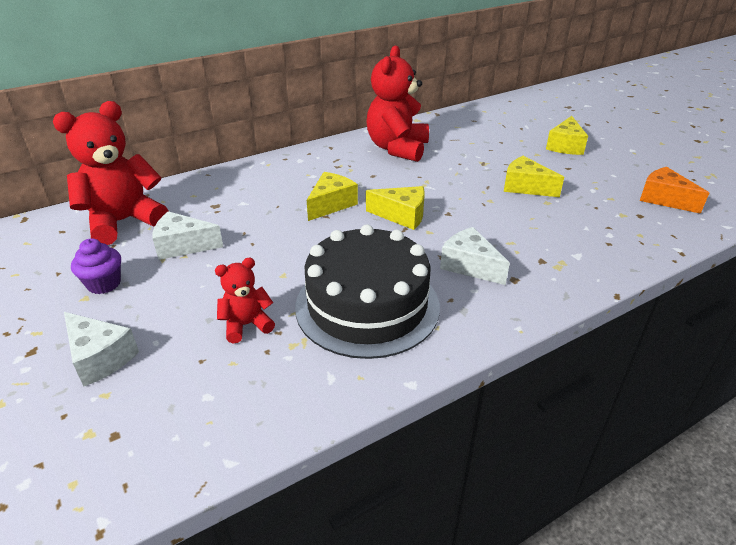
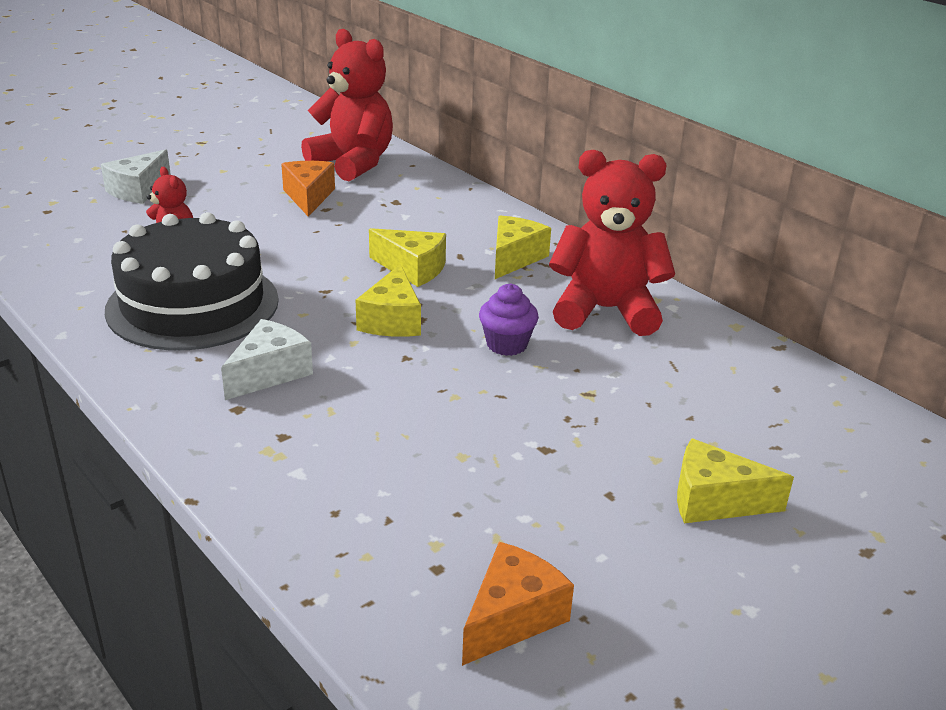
camera: 80 degrees right, 5 degrees down
purple cupcake [71,238,121,294] -> purple cupcake moved to [479,284,539,356]
white cheese [152,211,223,260] -> orange cheese [281,161,335,217]
yellow cheese [504,156,564,197] -> yellow cheese moved to [495,216,551,279]

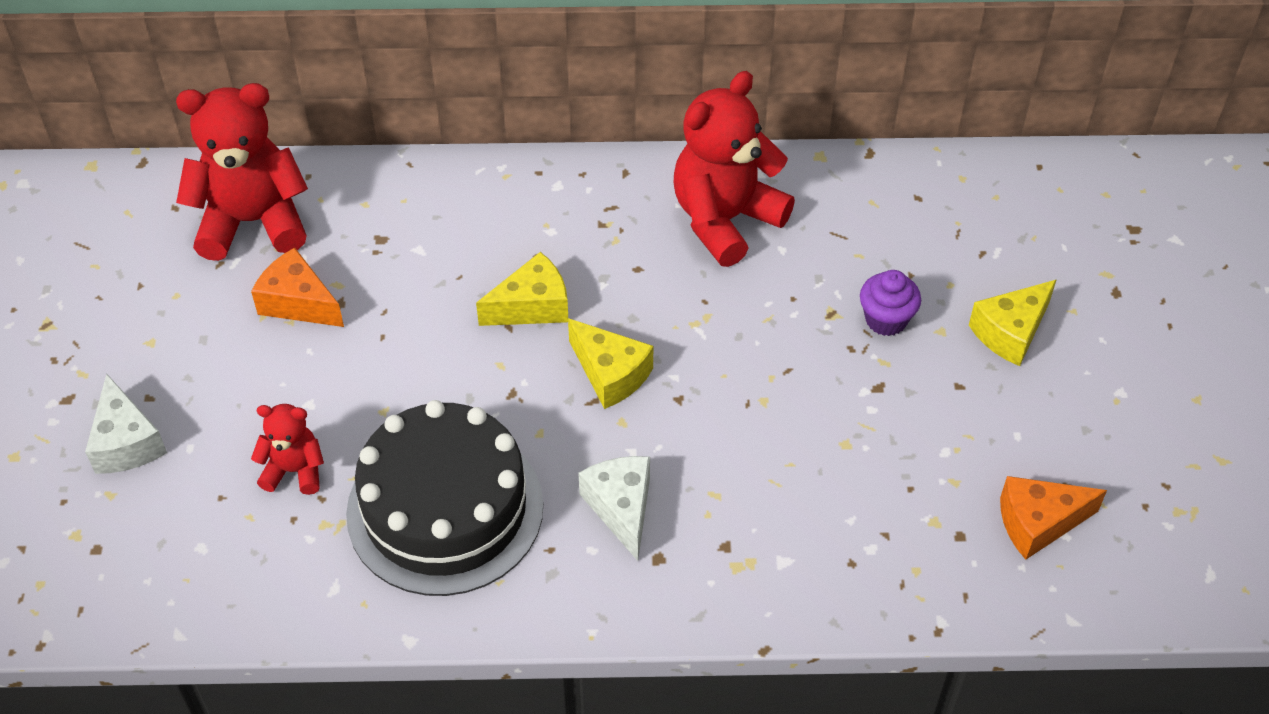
camera: 50 degrees left, 20 degrees up
orange cheese [462,542,574,666] -> orange cheese turned 90 degrees counterclockwise [1000,476,1107,560]
purple cupcake [479,284,539,356] -> purple cupcake moved to [860,270,921,336]
yellow cheese [495,216,551,279] -> none

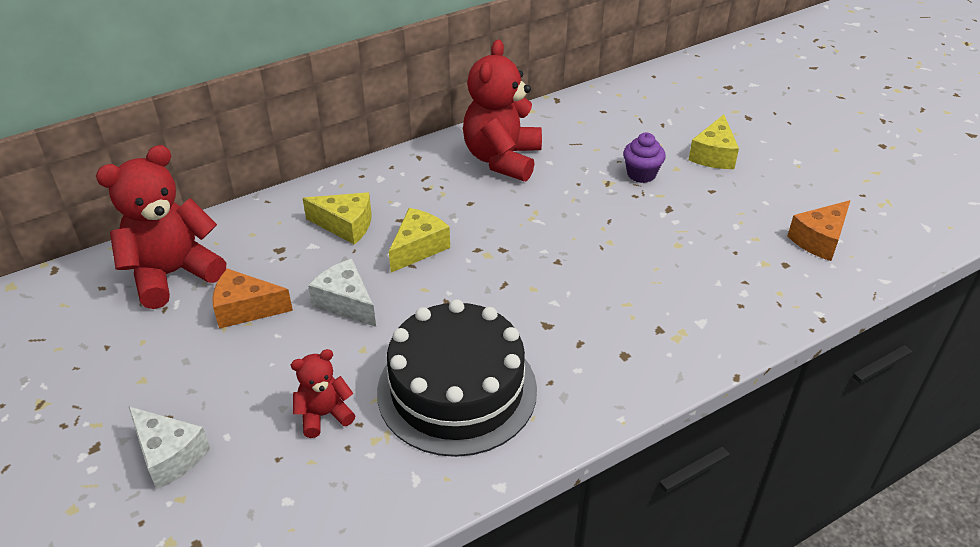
camera: 30 degrees left, 10 degrees down
yellow cheese [568,318,653,409] -> yellow cheese moved to [303,192,372,245]
white cheese [579,456,650,561] -> white cheese moved to [308,259,376,327]

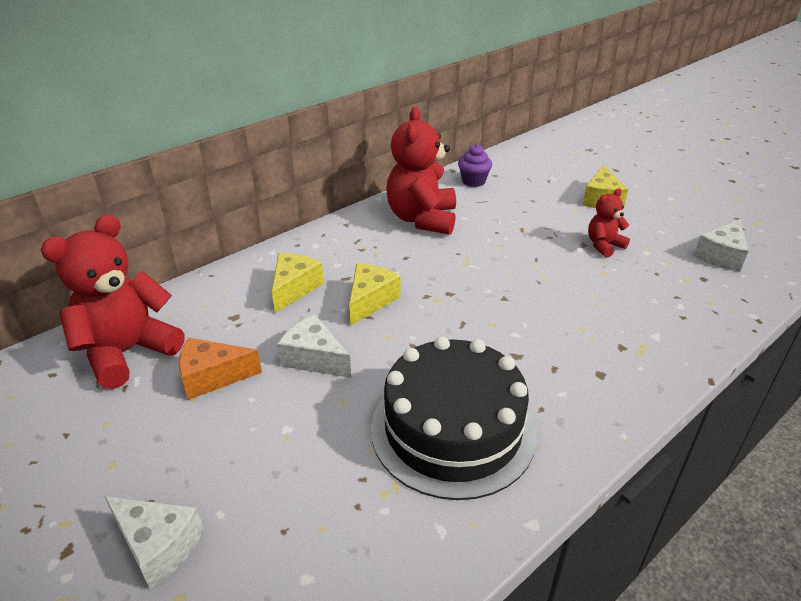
camera: 10 degrees left, 5 degrees down
red teddy bear [291,349,356,438] -> red teddy bear moved to [588,188,630,258]
yellow cheese [303,192,372,245] -> yellow cheese turned 75 degrees counterclockwise [272,253,324,313]
purple cupcake [623,133,666,183] -> purple cupcake moved to [458,144,492,187]
orange cheese [788,200,850,261] -> white cheese [694,219,748,272]

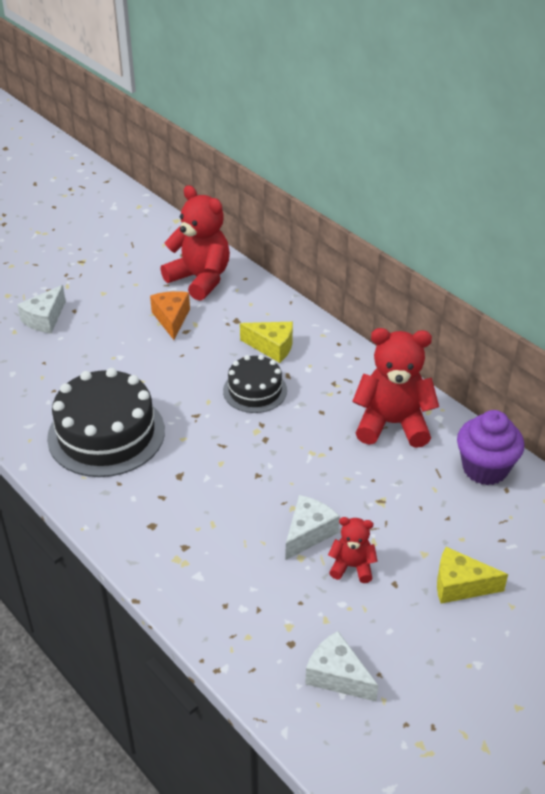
camera: 90 degrees right, 5 degrees up
white cheese [277,314,351,378] -> white cheese moved to [285,495,340,560]
yellow cheese [349,263,401,325] -> black cake [223,355,287,413]
purple cupcake [458,144,492,187] -> purple cupcake [457,410,524,485], size x1.62
red teddy bear [588,188,630,258] -> red teddy bear turned 45 degrees counterclockwise [328,517,378,583]

